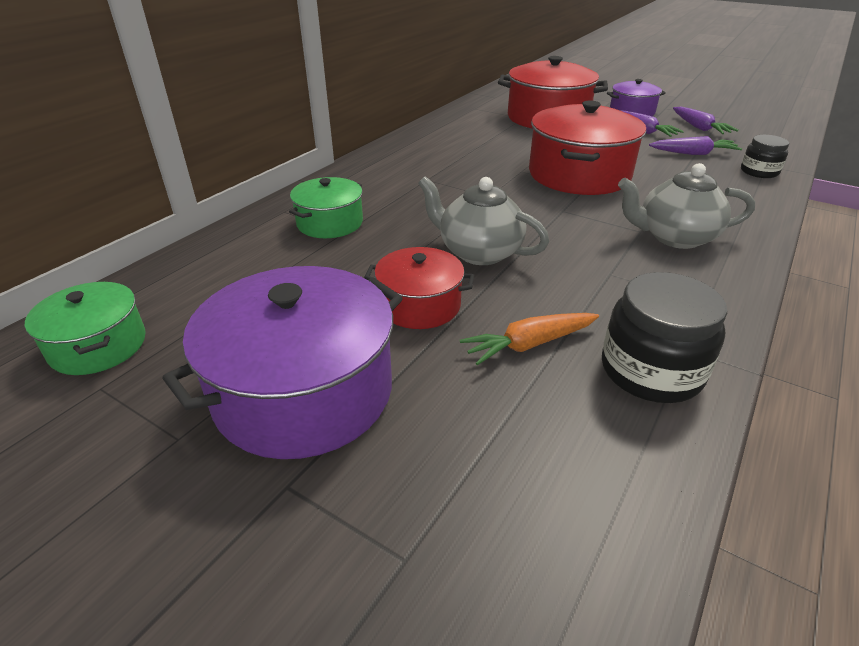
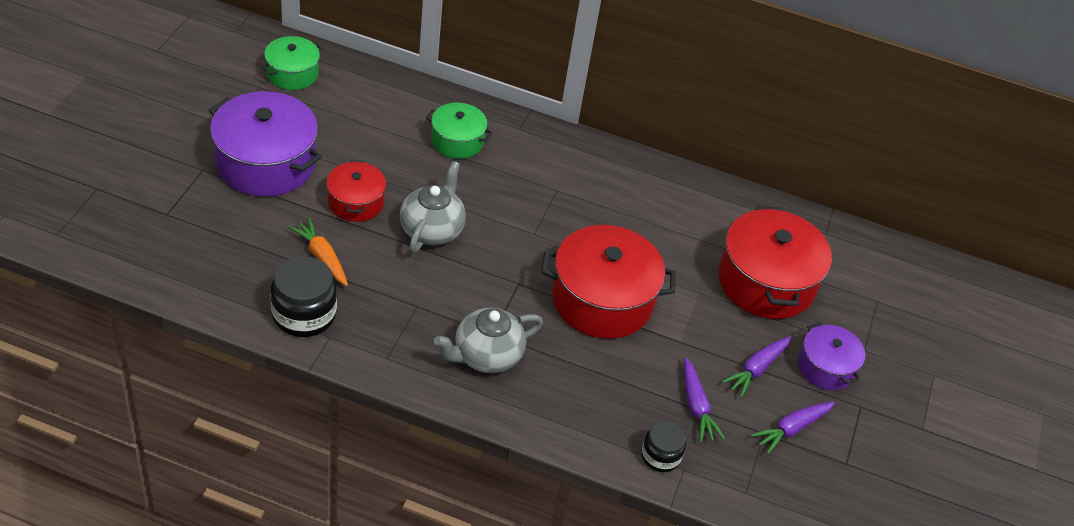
camera: 70 degrees right, 10 degrees up
grey teapot [618,163,755,249] -> grey teapot turned 105 degrees counterclockwise [434,308,543,373]

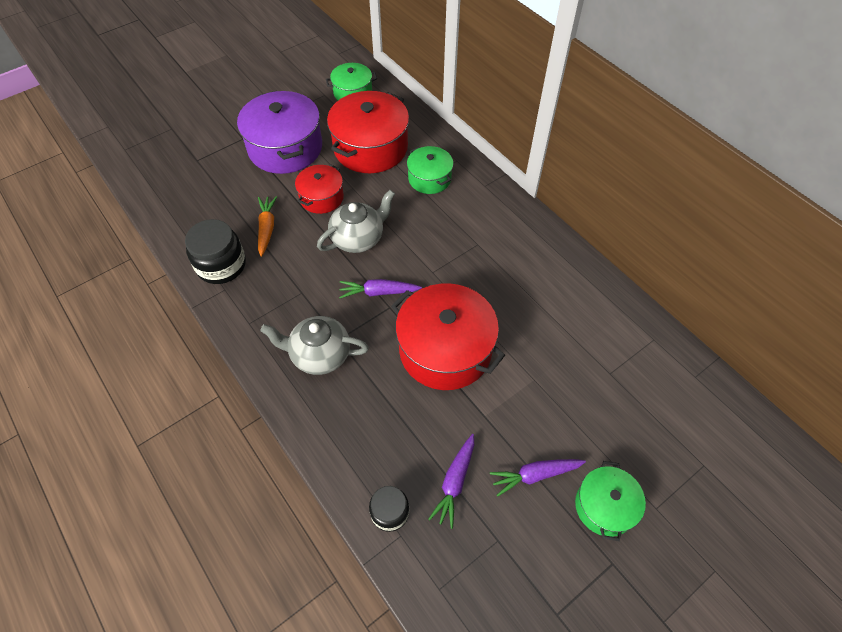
camera: 40 degrees right, 10 degrees up
red pot [718,206,832,319] -> red pot moved to [327,91,409,173]
purple carrot [751,402,835,454] -> purple carrot moved to [339,279,422,298]
purple pot [798,322,865,390] -> green pot [575,461,646,541]

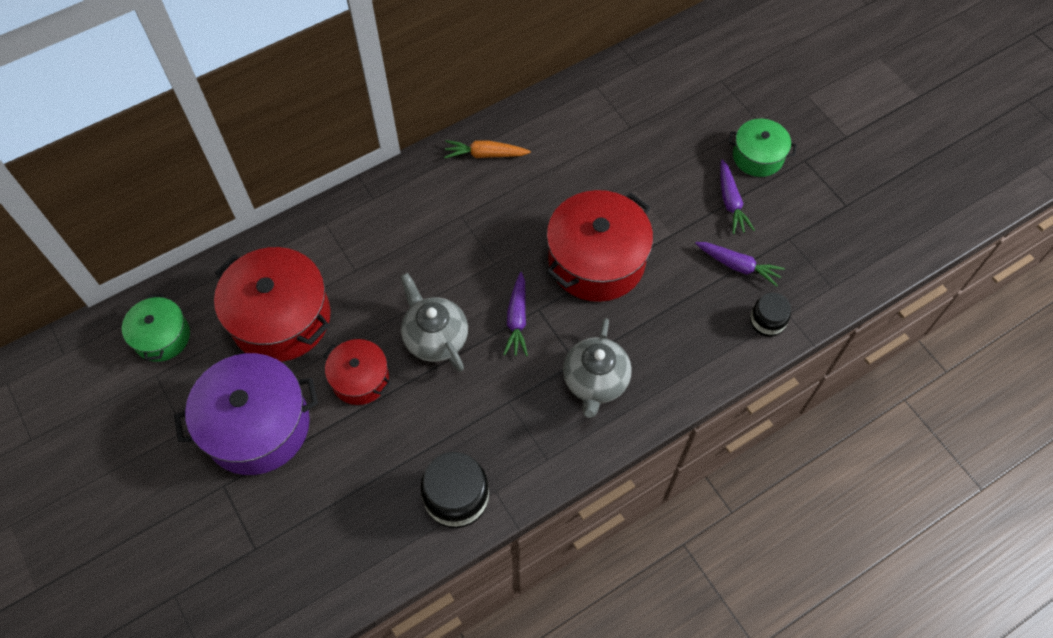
camera: 85 degrees left, 5 degrees up
orange carrot [258,196,277,257] -> orange carrot moved to [444,140,531,158]
green pot [407,146,453,194] -> none

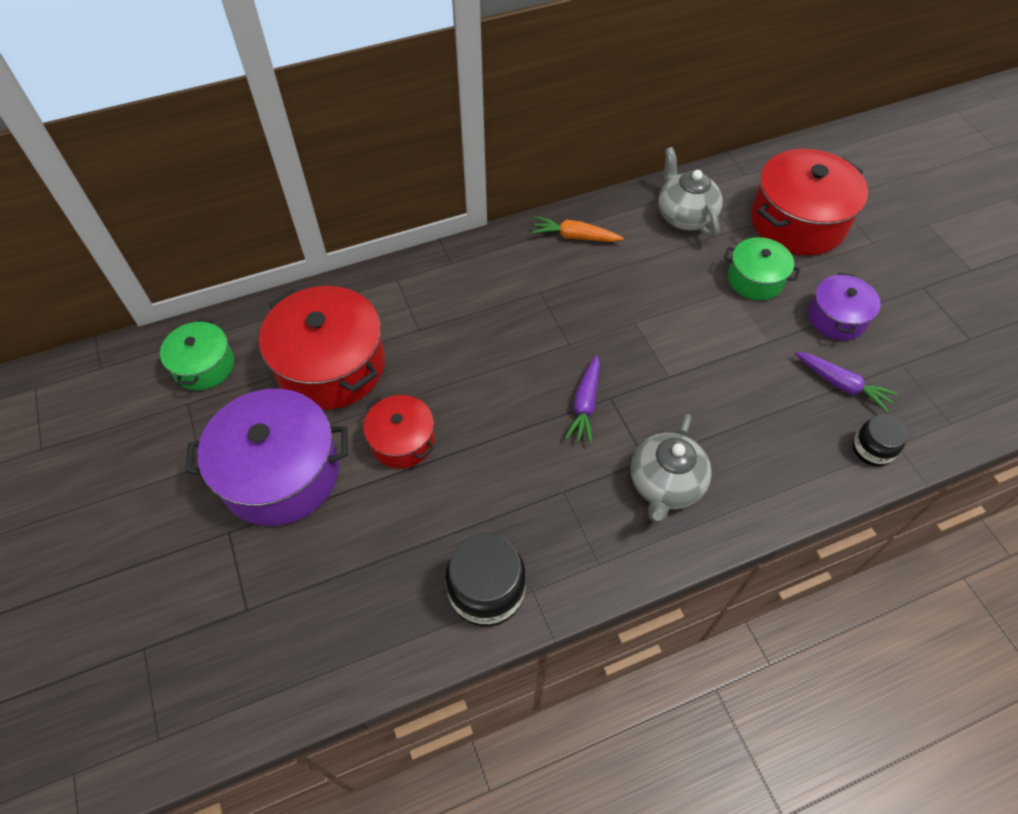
camera: 10 degrees right, 5 degrees down
grey teapot [400,273,468,372] -> grey teapot moved to [658,147,723,238]
red pot [546,190,653,302] -> red pot moved to [751,149,868,255]
purple carrot [720,159,755,234] -> purple pot [808,273,881,340]
green pot [728,119,797,177] -> green pot moved to [724,237,800,300]

